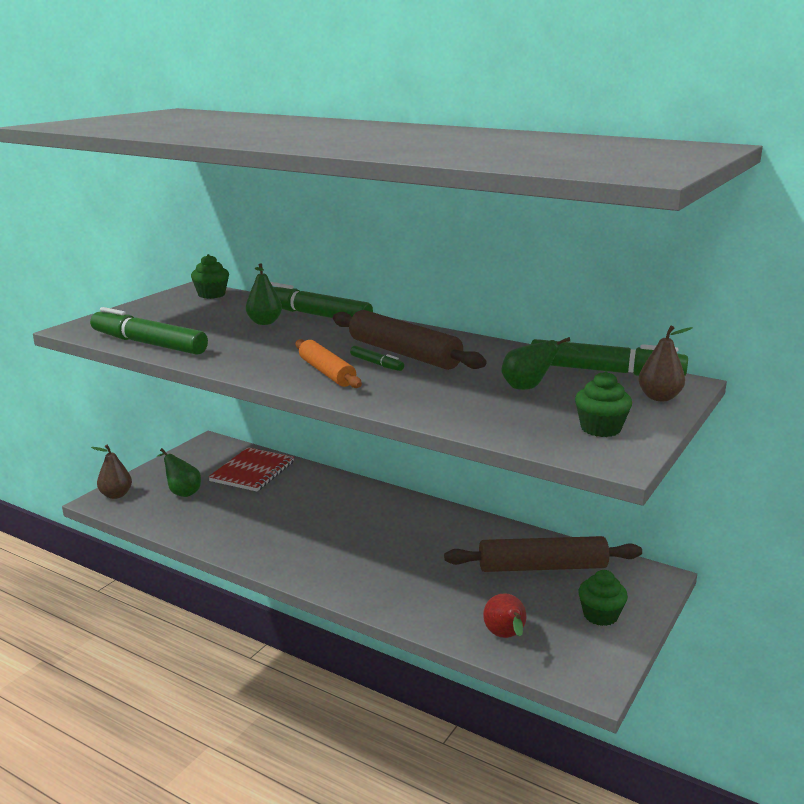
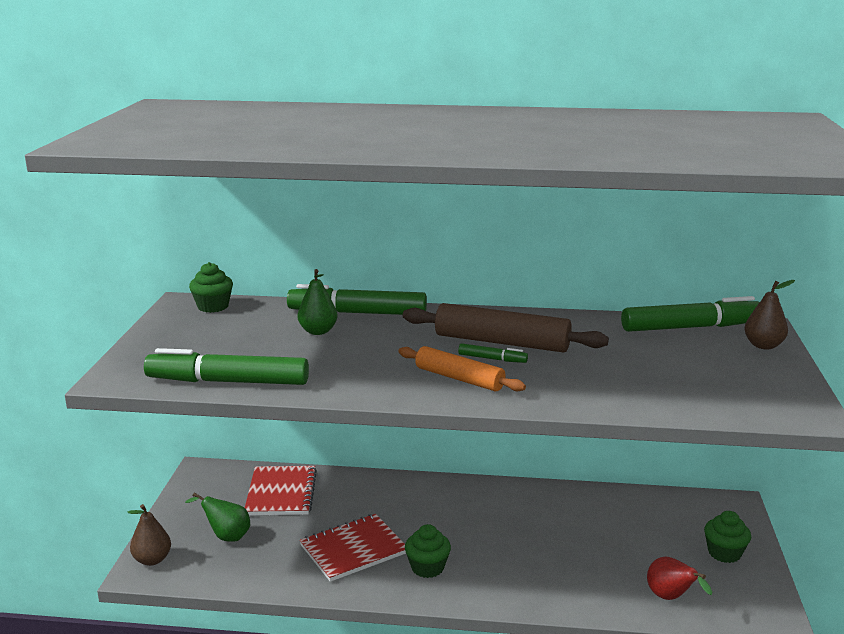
camera: 25 degrees left, 0 degrees up
brown rolling pin [444,536,642,572] -> none
green pear [501,337,582,390] -> none
green cupcake [575,371,632,437] -> green cupcake moved to [405,524,451,578]
none -> red notebook [300,514,406,582]

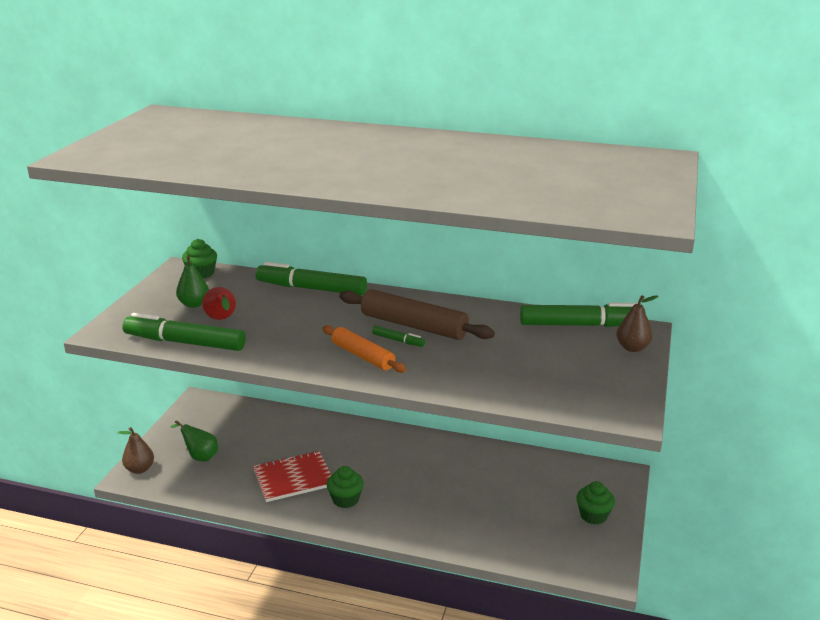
camera: 10 degrees right, 5 degrees up
red notebook [245,466,317,515] -> none
green pear [298,269,338,335] -> green pear moved to [176,256,209,308]
red pear [647,557,712,600] -> red pear moved to [202,287,236,320]

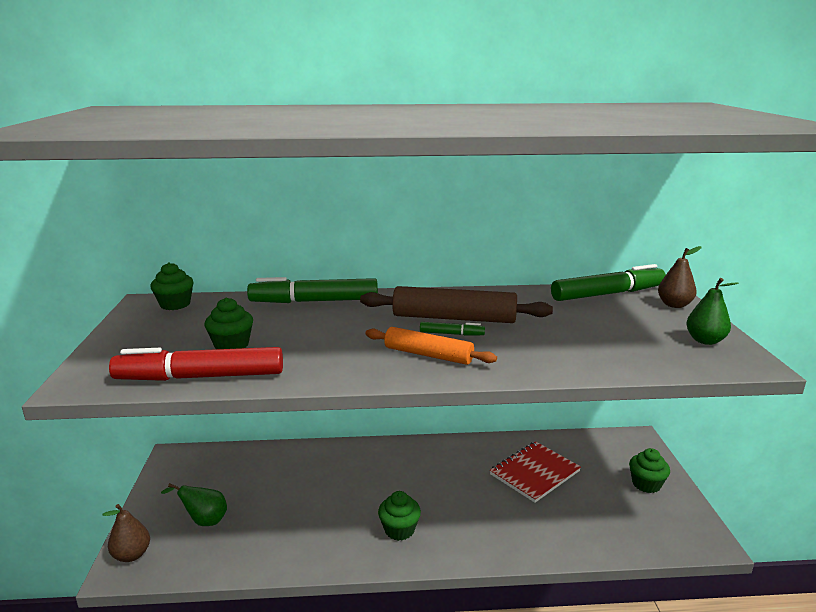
camera: 20 degrees left, 5 degrees down
green marker [122,313,246,351] -> red marker [109,347,283,381]
green pear [176,256,209,308] -> green pear moved to [686,278,739,345]
red pear [202,287,236,320] -> green cupcake [205,297,253,349]
red notebook [253,451,331,502] -> red notebook moved to [490,441,581,503]

